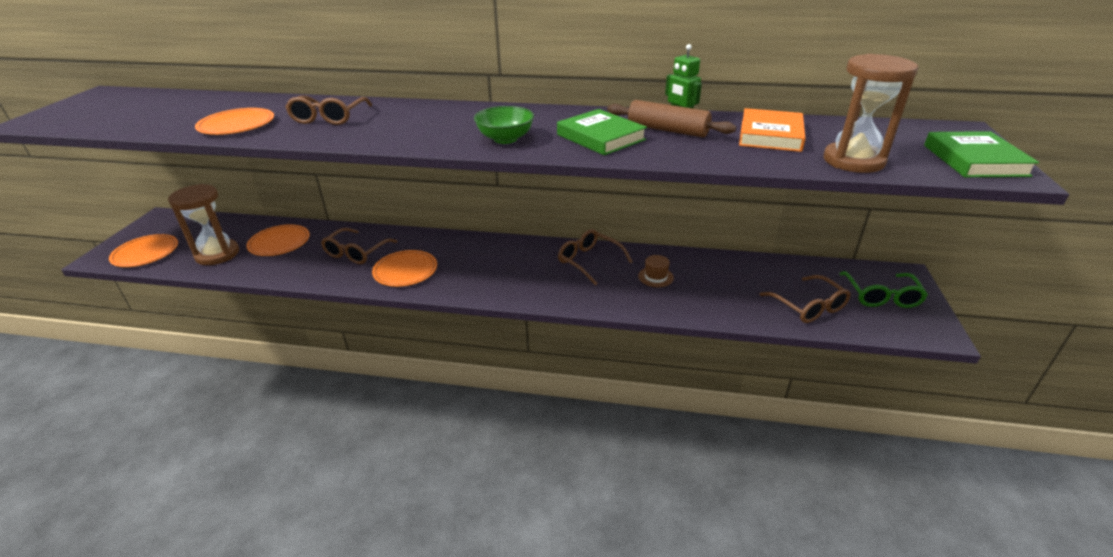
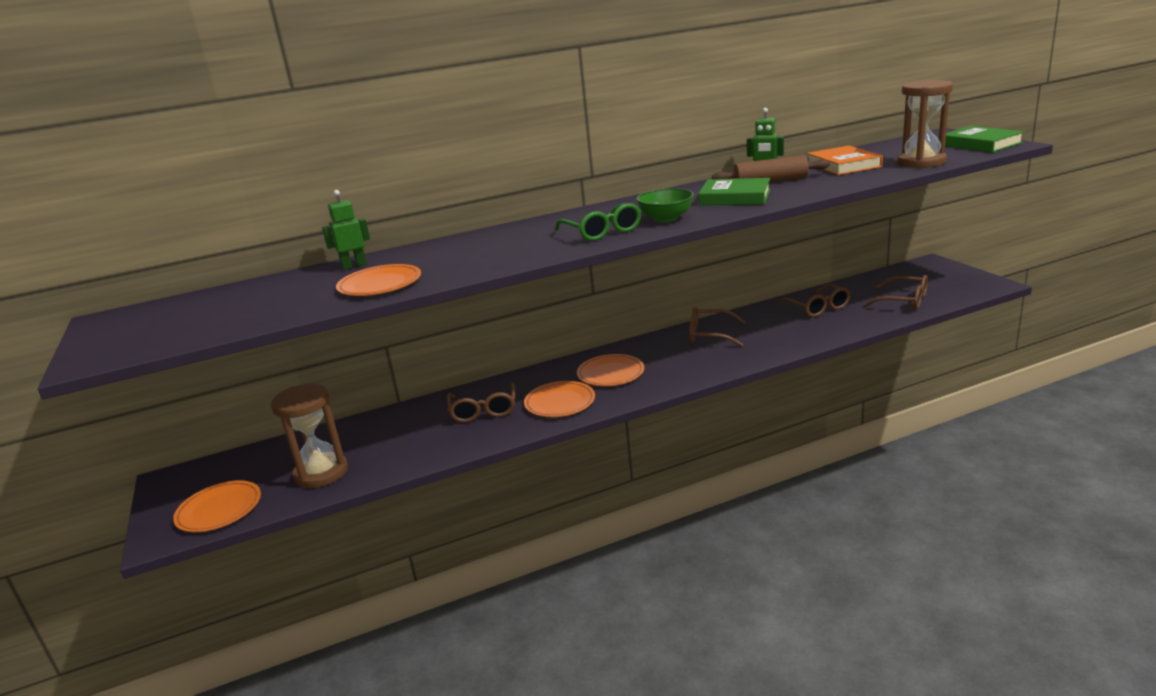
camera: 30 degrees left, 10 degrees down
orange plate [246,224,310,256] -> orange plate moved to [577,354,644,386]
brown glasses [285,95,372,125] -> brown glasses moved to [776,284,850,317]
brown hat [638,255,674,287] -> none
green glasses [839,271,928,308] -> green glasses moved to [555,203,641,241]
none -> green robot [322,190,370,270]

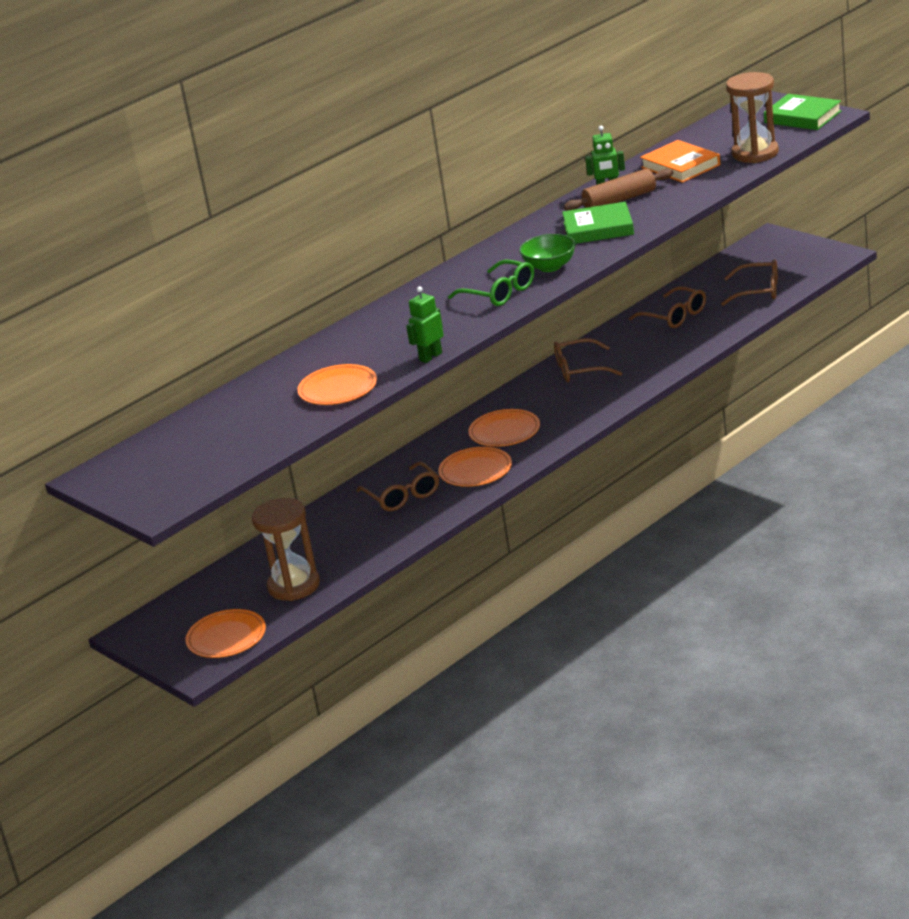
camera: 20 degrees left, 5 degrees up
green robot [322,190,370,270] -> green robot moved to [406,286,443,363]

